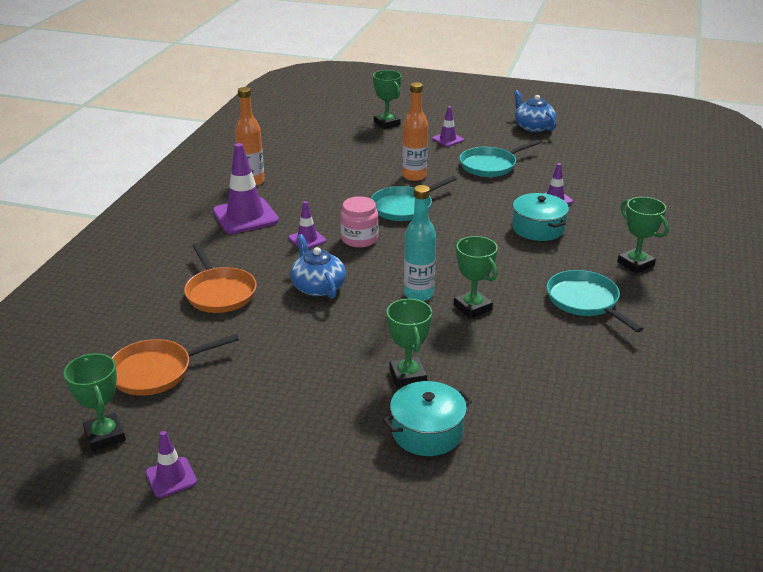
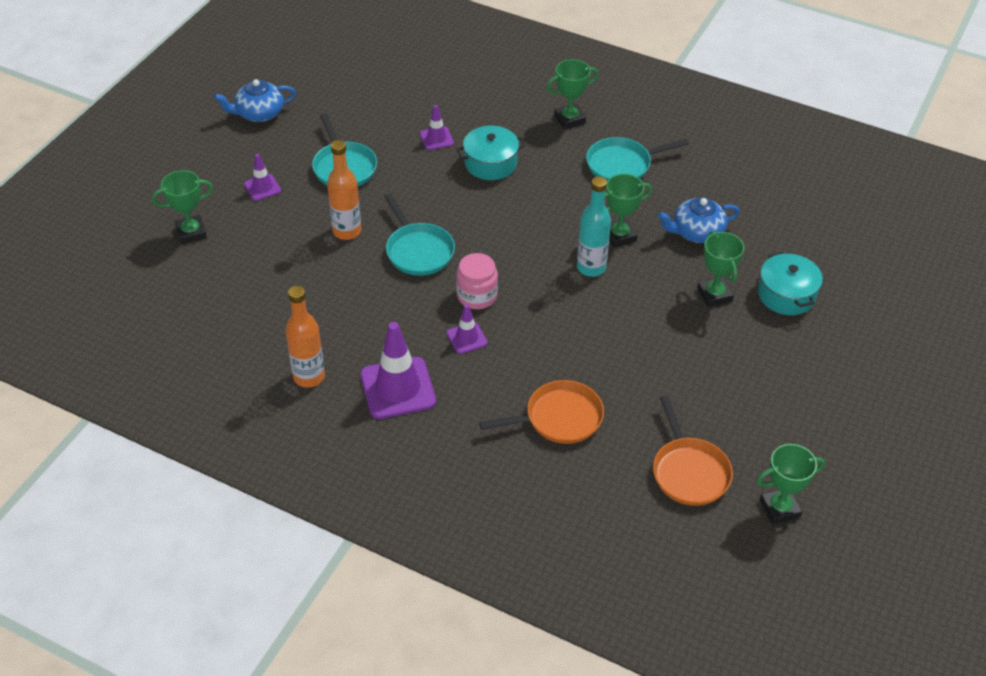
camera: 80 degrees left, 15 degrees up
purple traffic cone [146,431,197,498] -> none
blue teapot [290,234,346,298] -> blue teapot moved to [657,197,740,243]
green trophy [386,299,432,388] -> green trophy turned 75 degrees clockwise [697,231,744,307]

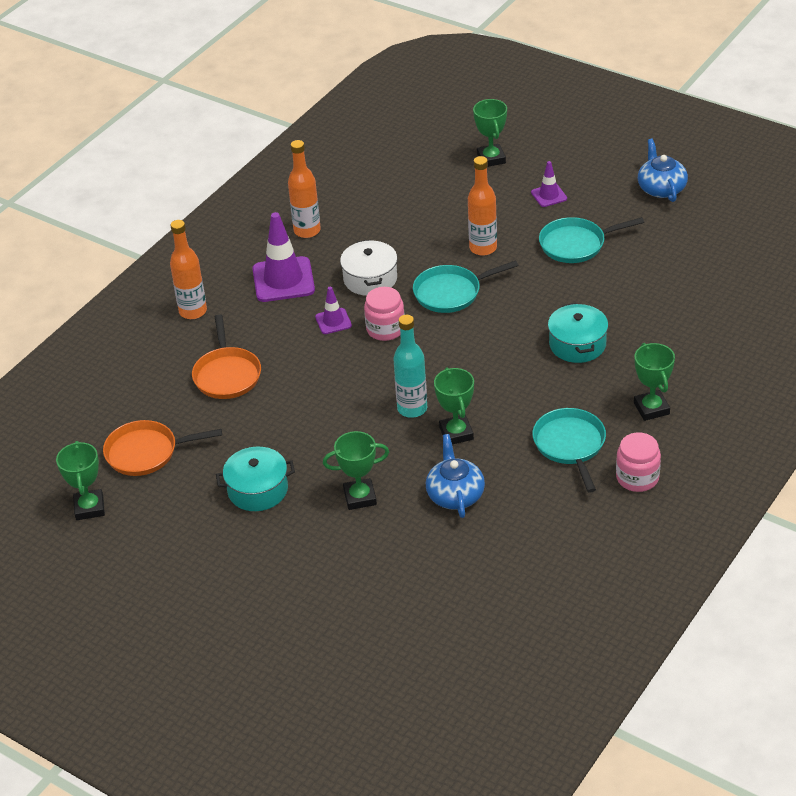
camera: 100 degrees right, 5 degrees down
purple traffic cone [420,105,454,150] -> none
turquoise pot [758,252,823,315] -> turquoise pot moved to [216,447,295,511]
none -> orange bottle [170,220,207,319]
none -> white pot [340,240,397,296]
none -> pink jar [616,432,661,492]

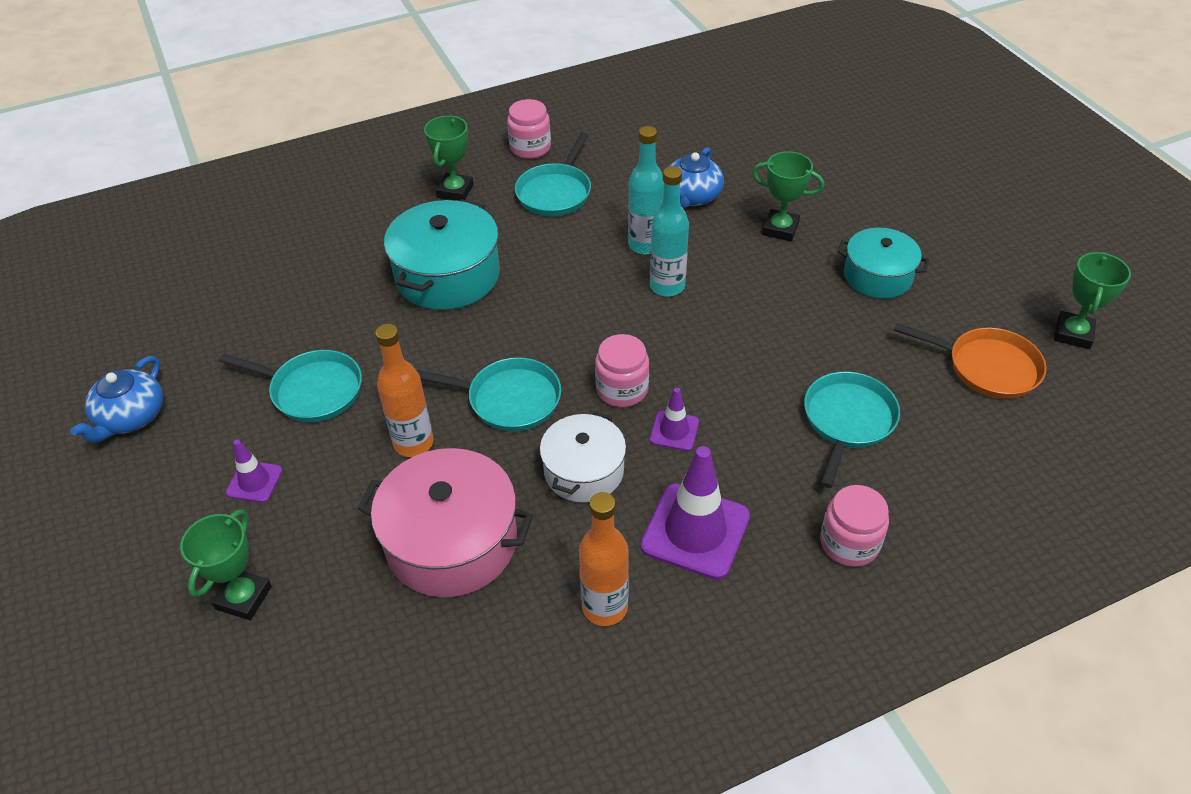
camera: 150 degrees left, 5 degrees up
orange bottle [170,220,207,319] -> pink jar [820,485,889,567]
orange pan [192,314,261,399] -> turquoise pan [804,371,900,488]
green trophy [434,367,474,445] -> turquoise bottle [628,126,664,254]
turquoise pot [548,303,608,363] -> turquoise pot [384,199,500,310], size x1.56
none -> pink pot [358,448,533,597]

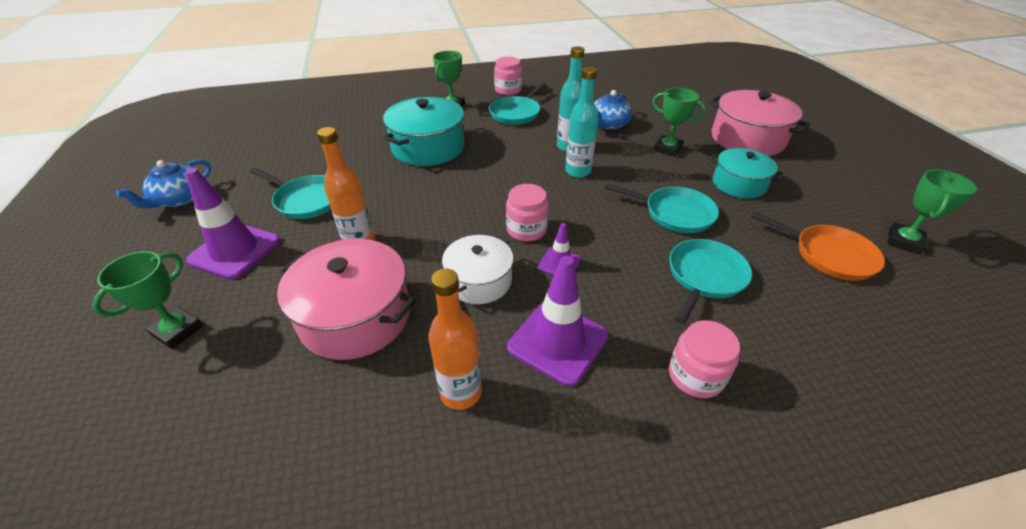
camera: 10 degrees right, 5 degrees down
purple traffic cone [226,439,283,503] -> purple traffic cone [185,168,280,280], size x1.92
turquoise pan [416,357,561,431] -> turquoise pan moved to [605,183,719,233]
none -> pink pot [709,90,810,156]

